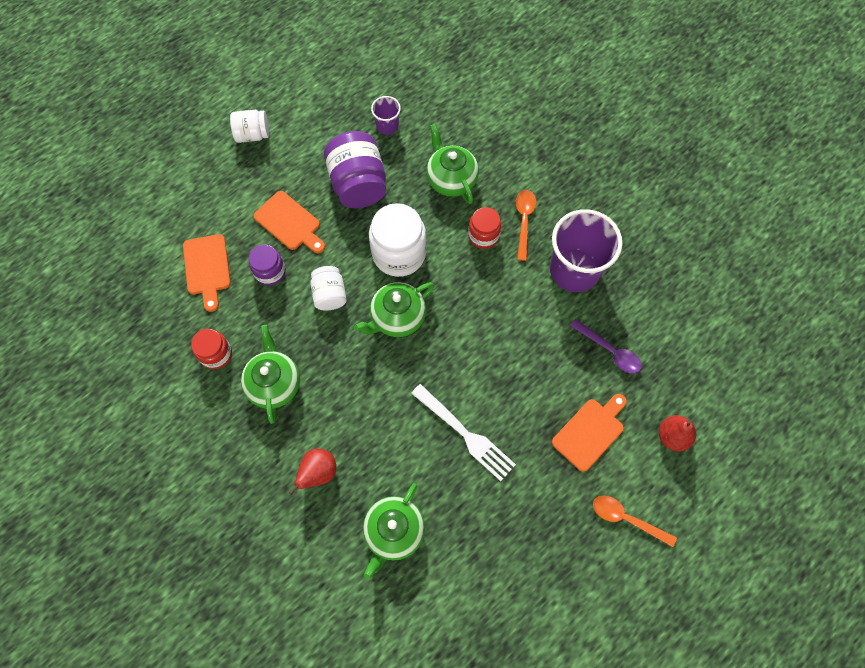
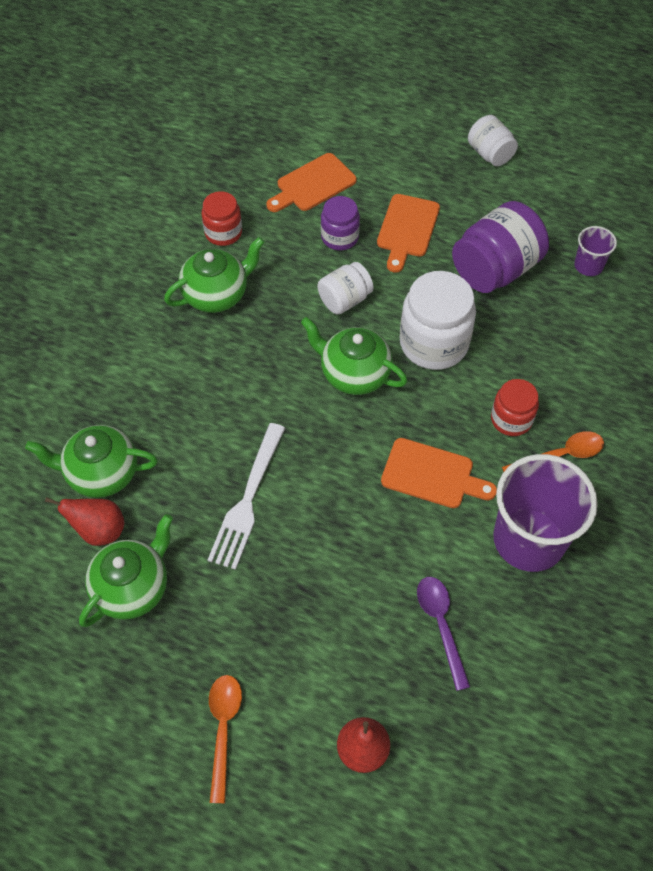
camera: 65 degrees right, 10 degrees down
red pear [289,449,336,495] -> red pear moved to [45,497,125,546]
green teapot [426,124,479,204] -> green teapot moved to [79,514,173,627]
orange cutting board [552,394,627,472] -> orange cutting board moved to [381,438,497,508]
purple spoon [570,319,642,374] -> purple spoon turned 150 degrees clockwise [417,577,470,691]

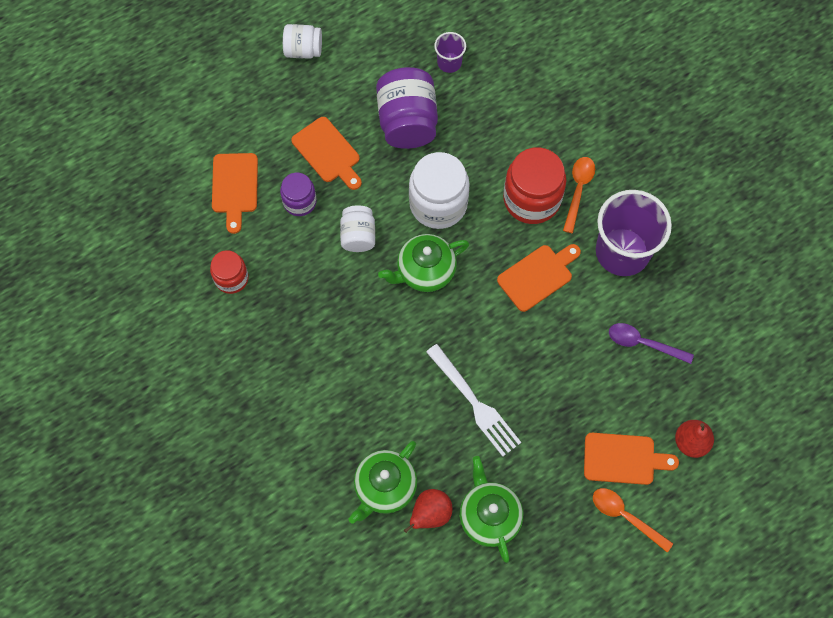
camera: 55 degrees left, 10 degrees up
green teapot [164,237,264,313] -> none
red jar [491,379,539,436] -> red jar [503,147,566,224], size x1.73
none -> orange cutting board [584,433,679,485]

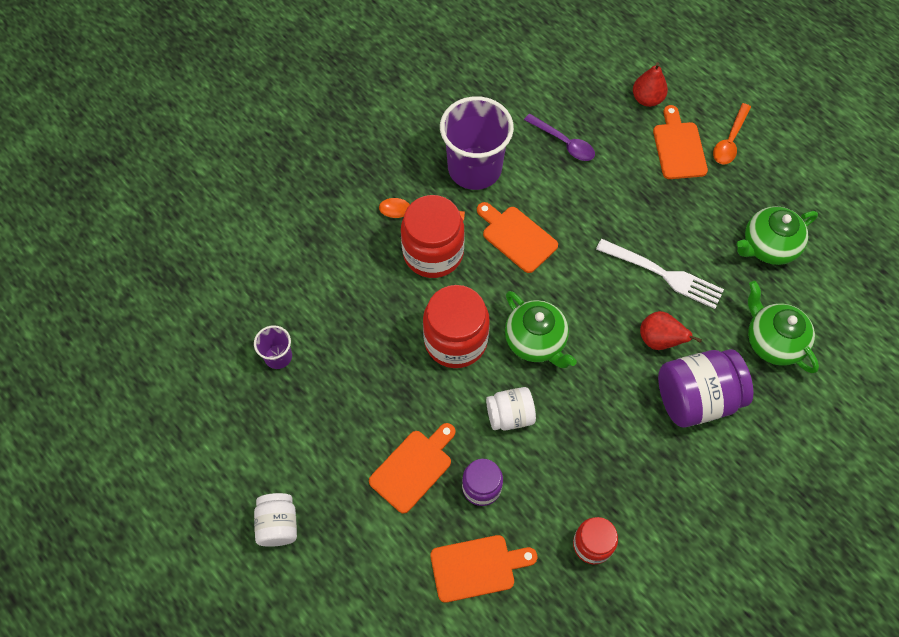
camera: 100 degrees left, 5 degrees down
green teapot [349,441,417,524] -> green teapot turned 150 degrees counterclockwise [748,281,819,373]
purple jar [376,67,438,149] -> purple jar moved to [658,349,754,427]
red pear [404,489,453,533] -> red pear moved to [640,311,702,350]
white jar [409,152,470,229] -> red jar [423,285,490,368]
white fork [426,344,521,457] -> white fork turned 75 degrees clockwise [596,239,724,309]
purple spoon [609,323,694,364] -> purple spoon turned 60 degrees counterclockwise [524,114,595,161]

